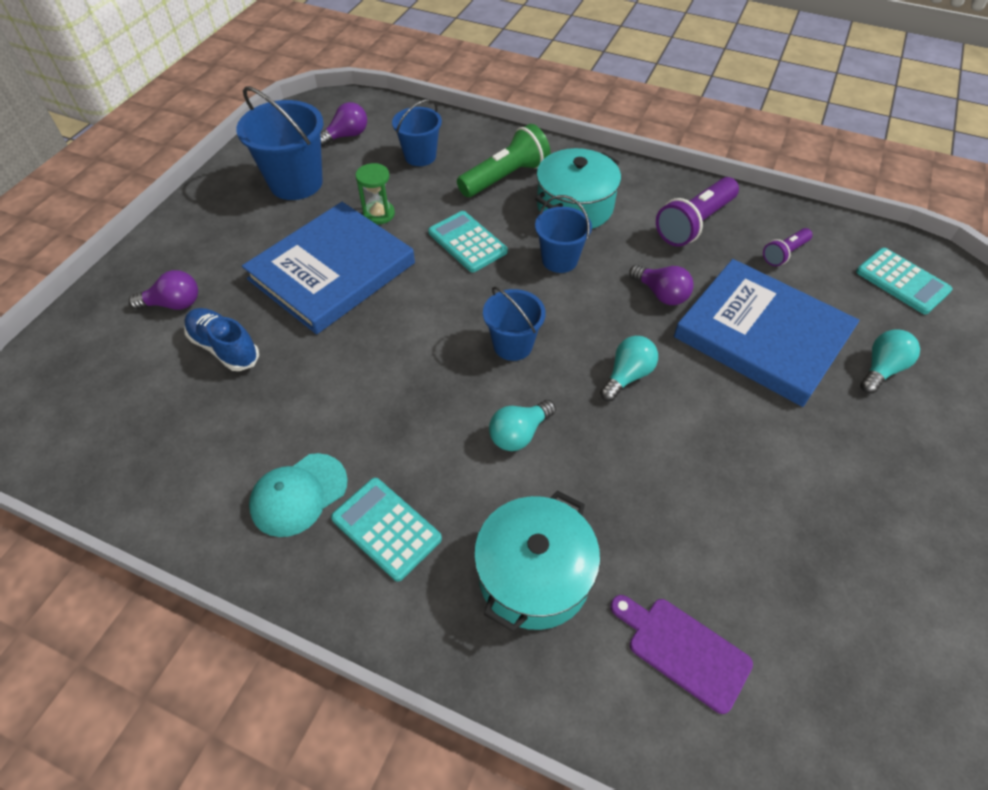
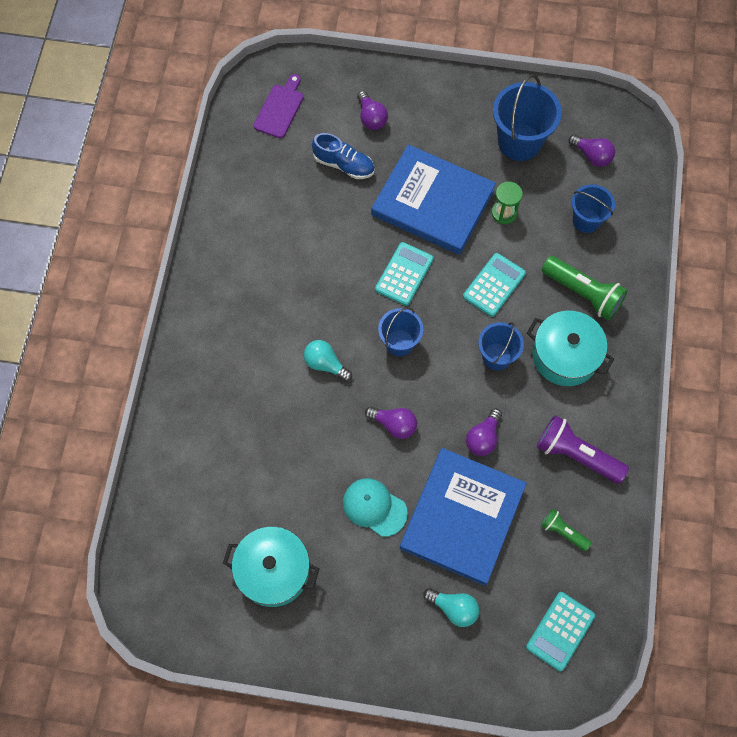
camera: 75 degrees right, 15 degrees up
blue shoe [184,308,259,371] -> blue shoe turned 90 degrees clockwise [312,133,375,179]
turquoise cap [249,453,348,537] -> turquoise cap moved to [343,478,408,537]
turquoise calculator [331,478,442,582] -> turquoise calculator moved to [375,242,434,306]
turquoise pot [474,490,600,632] -> turquoise pot moved to [223,527,319,607]
turquoise light bulb [600,336,658,401] -> purple light bulb [365,406,417,439]
purple cutting board [610,595,753,714] -> purple cutting board moved to [254,74,304,138]
purple flashlight [763,228,813,266] -> green flashlight [541,509,592,551]

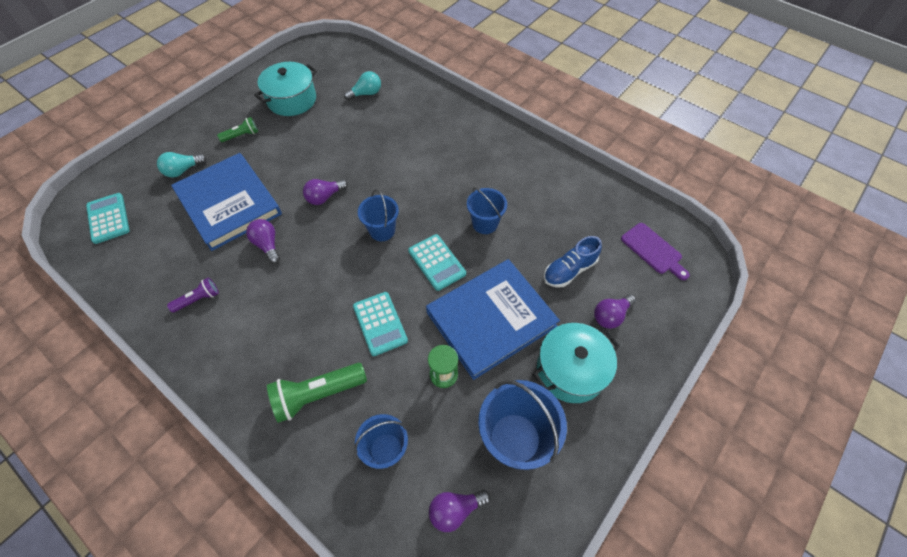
camera: 120 degrees right, 10 degrees down
turquoise light bulb [304,340,352,382] -> turquoise light bulb moved to [344,71,381,100]
turquoise cap [343,478,408,537] -> none
purple light bulb [357,91,388,130] -> purple light bulb turned 45 degrees counterclockwise [594,294,636,329]
blue bucket [478,322,524,370] -> blue bucket moved to [467,187,507,234]
turquoise pot [527,311,614,386] -> turquoise pot moved to [533,323,620,403]
purple flashlight [537,415,629,484] -> purple flashlight [167,278,219,313], size x0.56
green flashlight [541,509,592,551] -> green flashlight moved to [217,117,258,142]

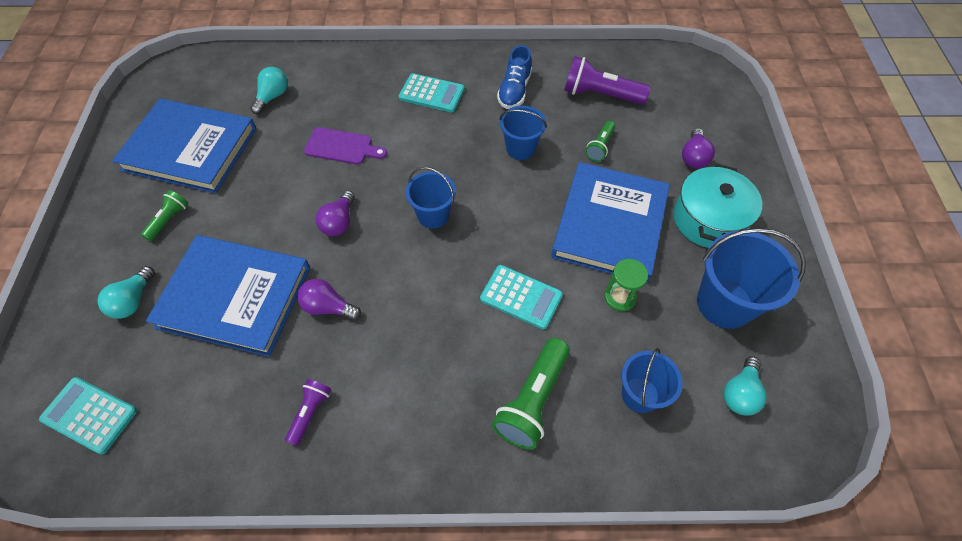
camera: 40 degrees left, 0 degrees up
turquoise pot [254,62,317,116] -> blue book [112,99,256,193]
turquoise calculator [408,234,466,291] -> turquoise calculator moved to [399,73,465,113]
purple light bulb [429,490,490,532] -> turquoise light bulb [723,357,767,416]
blue shoe [544,236,602,288] -> blue shoe moved to [497,45,532,109]
purple cutting board [621,223,690,280] -> purple cutting board moved to [304,127,387,165]
none -> purple flashlight [564,56,651,105]
none -> green flashlight [585,121,615,162]

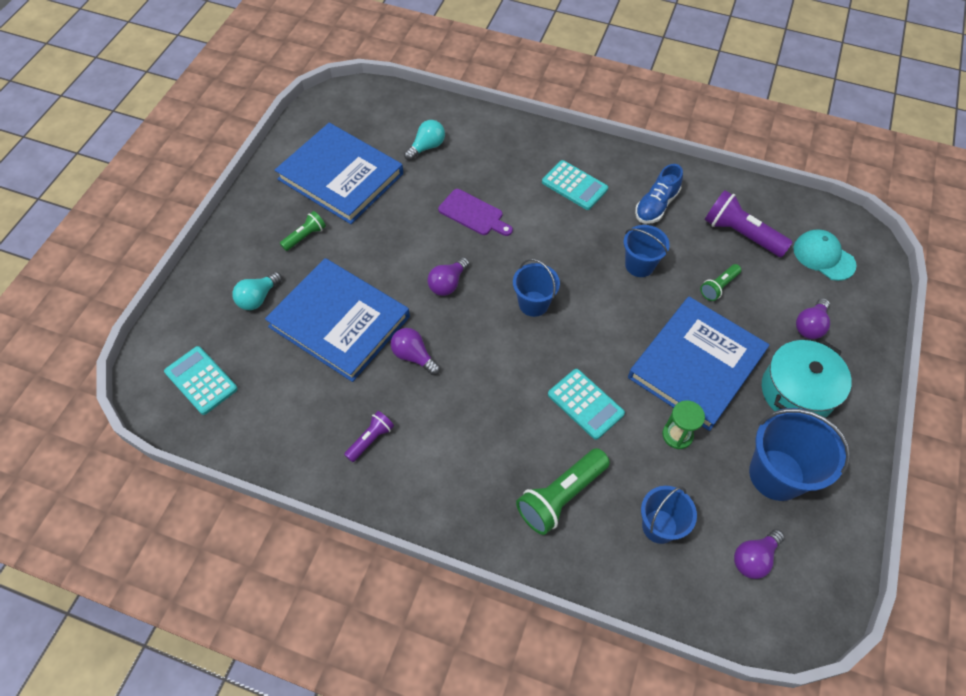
camera: 20 degrees right, 0 degrees up
turquoise light bulb [723,357,767,416] -> purple light bulb [734,529,785,579]
none -> turquoise cap [793,230,856,281]

